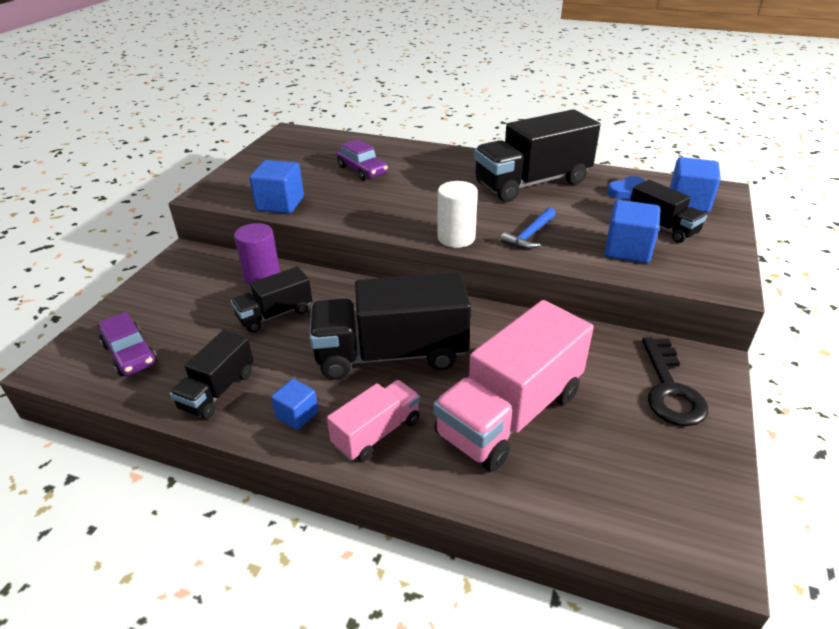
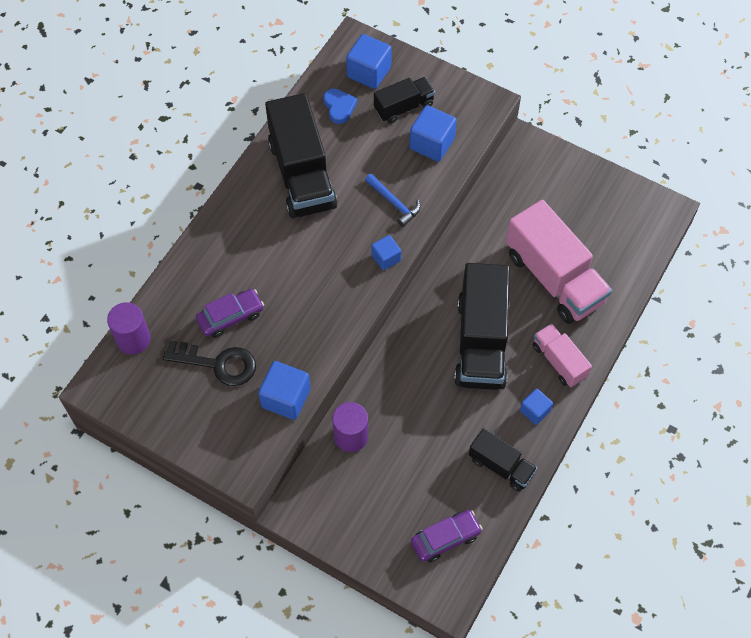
camera: 80 degrees left, 25 degrees up
black truck [231,267,312,332] -> none
white cylinder [437,181,478,248] -> blue cube [372,235,401,270]
black key [642,337,708,426] -> black key moved to [163,340,256,386]
none -> purple cylinder [107,302,151,355]

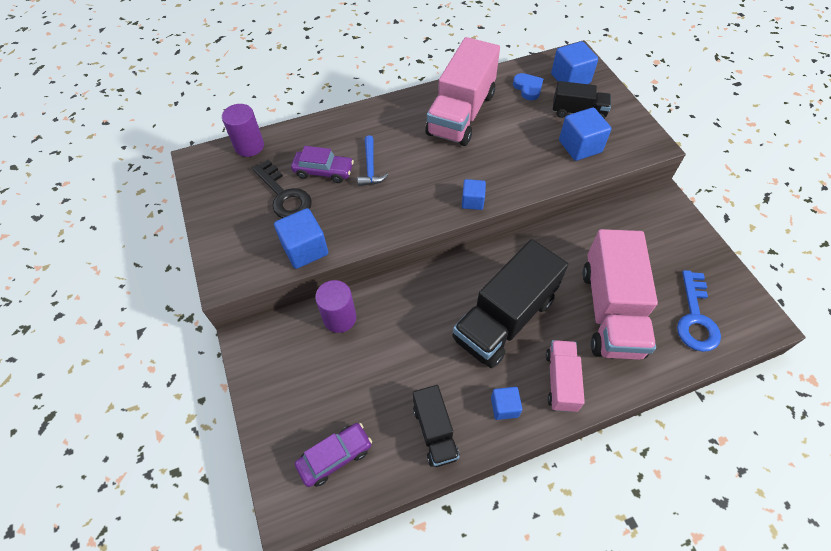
camera: 40 degrees right, 5 degrees down
black truck [265,93,338,218] -> pink truck [425,37,500,146]
blue heart [323,88,357,124] -> blue heart turned 45 degrees counterclockwise [513,73,543,100]
blue hammer [365,174,421,227] -> blue hammer moved to [357,135,388,186]
purple car [411,510,483,562] -> purple car turned 45 degrees counterclockwise [295,423,372,487]
none -> blue key [677,270,721,352]

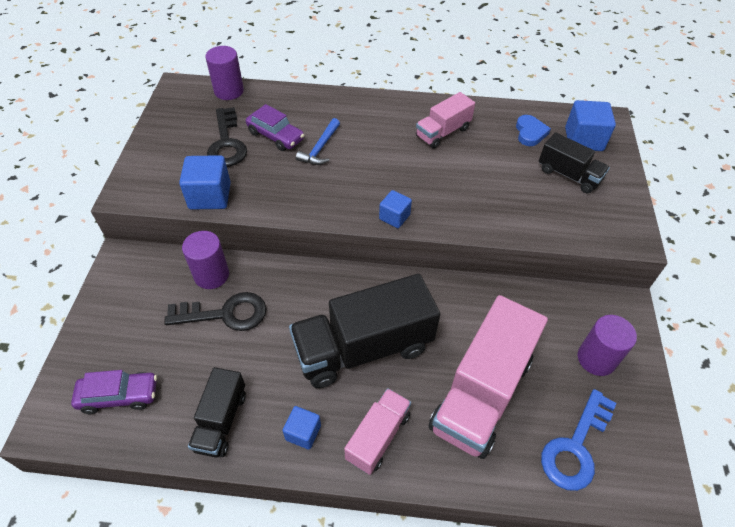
camera: 25 degrees right, 5 degrees down
pink truck [425,37,500,146] -> pink truck [416,92,475,149], size x0.54
blue cube [559,107,612,161] -> none
none -> black key [164,292,267,331]
none -> purple cylinder [578,315,637,376]

